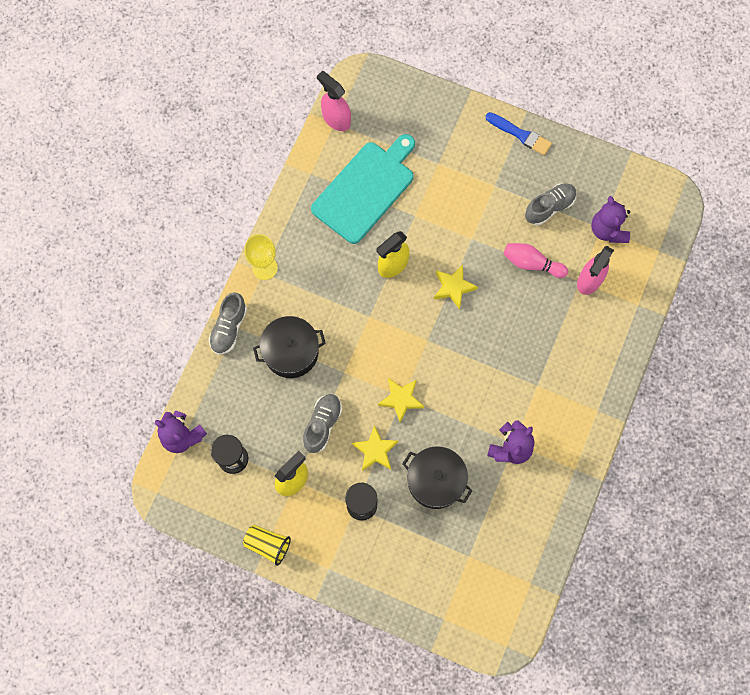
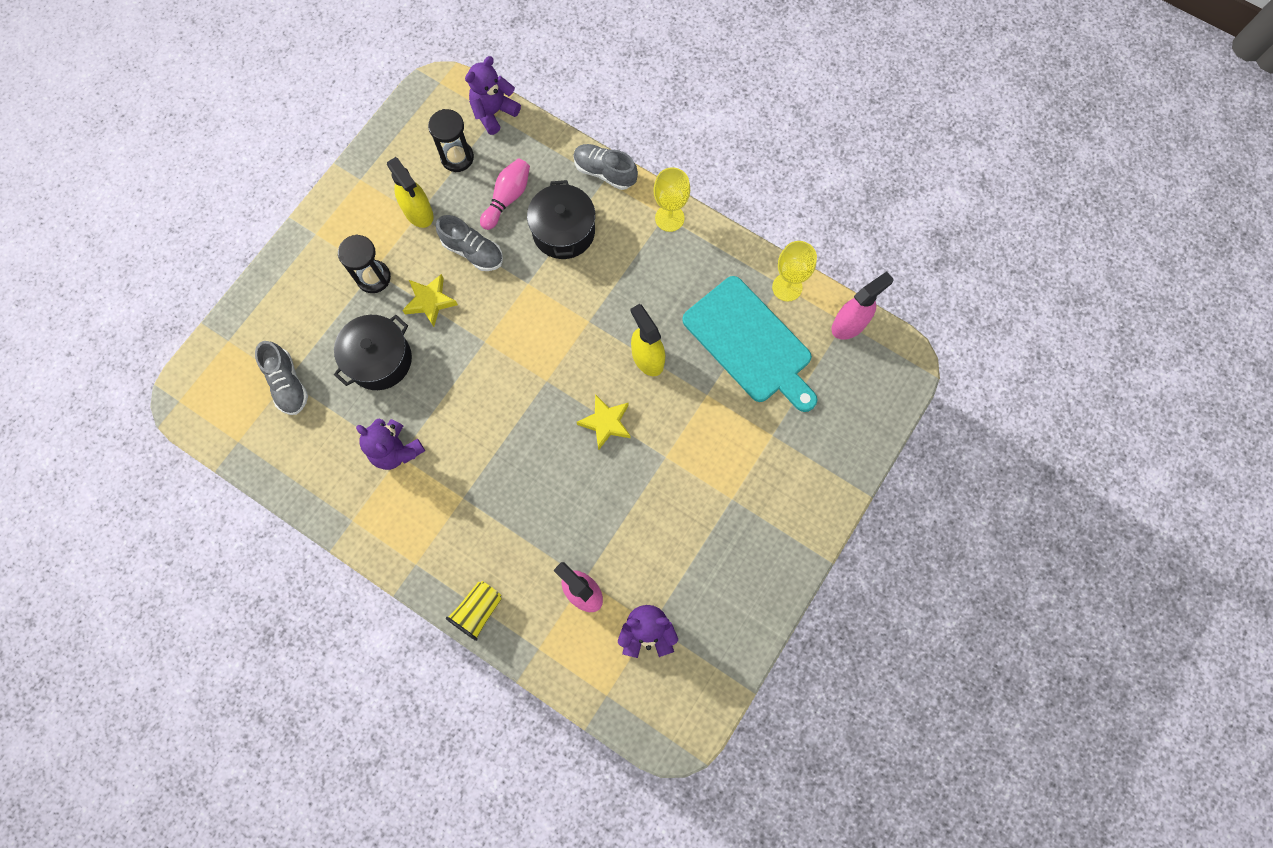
camera: 100 degrees right, 0 degrees up
yellow cup [243,525,291,566] -> yellow cup moved to [446,581,502,641]
yellow star [378,378,424,423] -> none
blue brush [486,112,552,155] -> none
pink bowling pin [504,243,568,278] -> pink bowling pin moved to [480,158,530,230]
grey shoe [525,183,577,225] -> grey shoe moved to [255,341,308,415]
none -> yellow goblet [772,241,817,302]

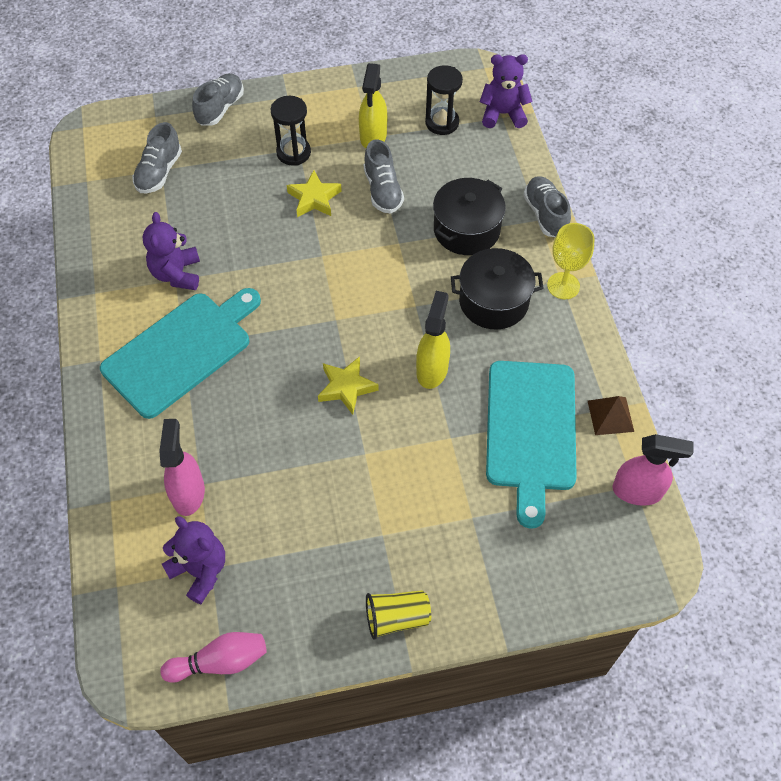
camera: 45 degrees right, 15 degrees down
black pot [334,315,412,390] -> black pot moved to [451,248,544,330]
yellow cup [446,581,502,641] -> yellow cup moved to [366,590,431,640]
pink bowling pin [480,158,530,230] -> pink bowling pin moved to [160,632,267,683]
yellow goblet [772,241,817,302] -> brown pyramid [588,396,634,435]
none -> turquoise cutting board [100,288,261,419]
none -> grey shoe [192,73,244,126]

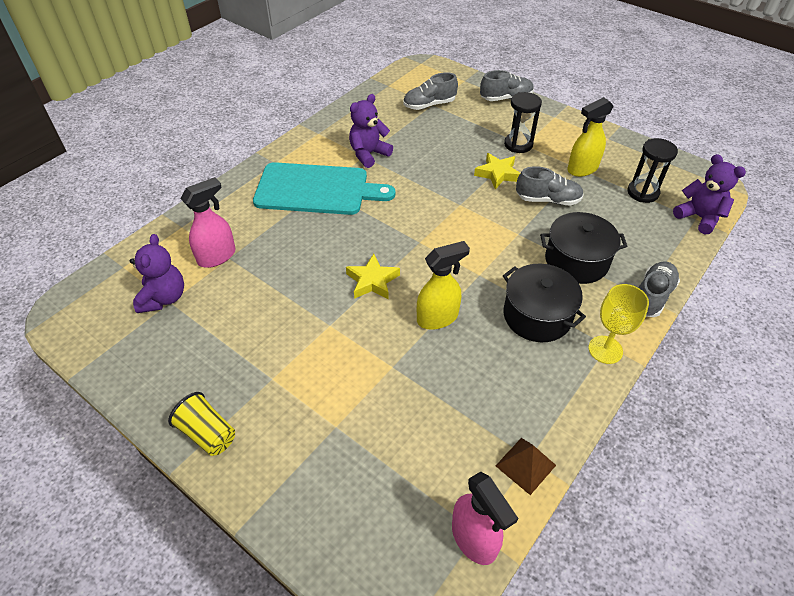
camera: 50 degrees right, 10 degrees down
pink bowling pin [160,632,267,683] -> none
grey shoe [364,139,404,214] -> grey shoe turned 120 degrees counterclockwise [516,166,584,206]
turquoise cutting board [486,361,577,529] -> none

